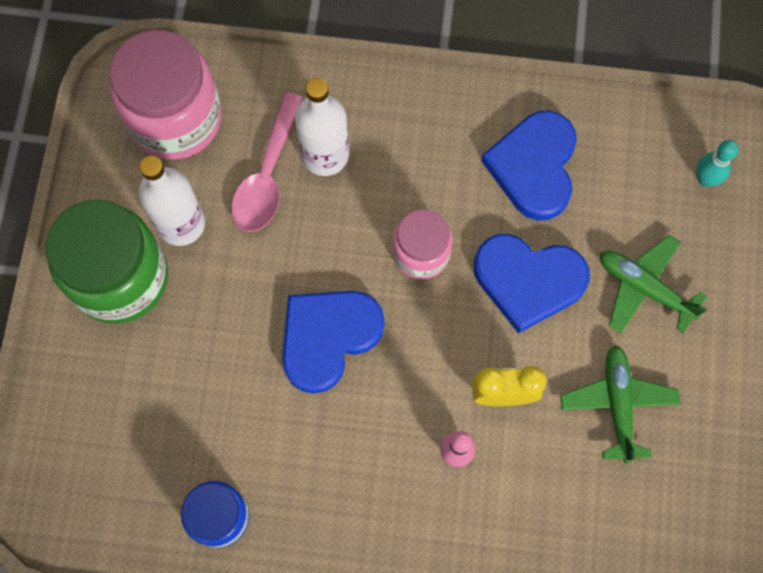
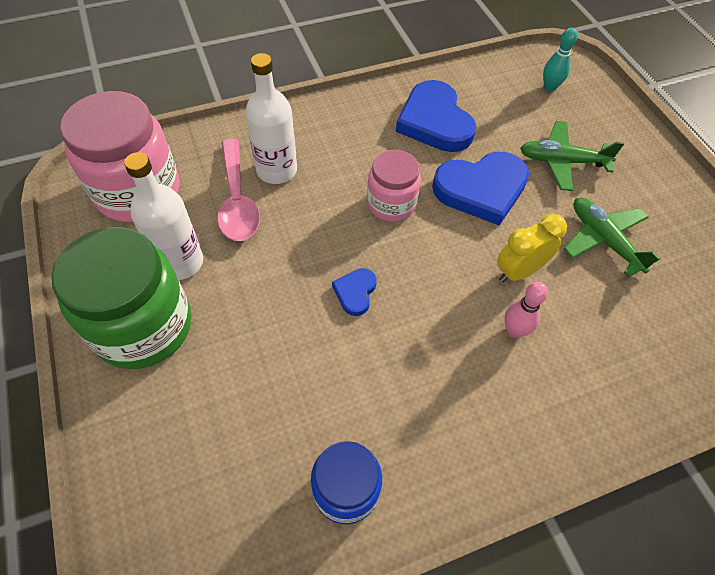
camera: 30 degrees left, 15 degrees down
blue heart [282,291,385,394] -> blue heart [332,268,377,316], size x0.47

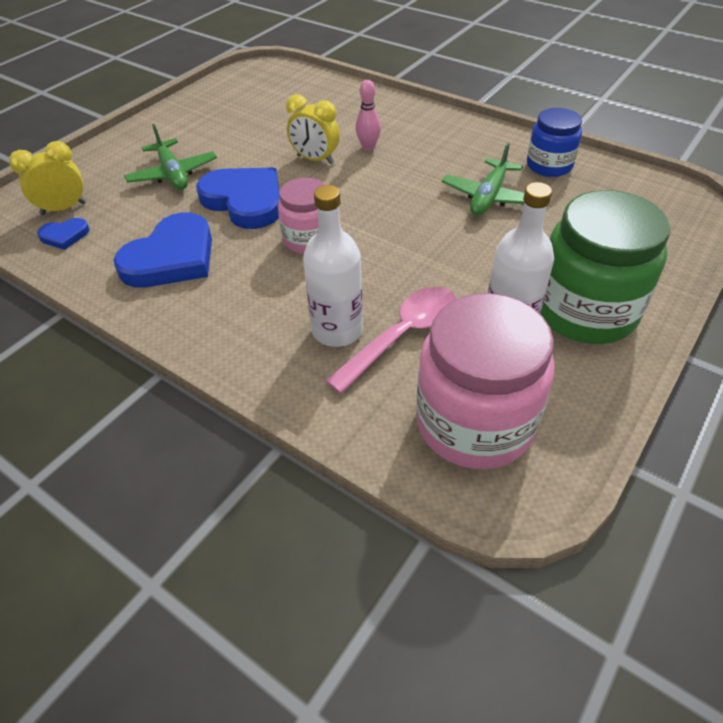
camera: 120 degrees left, 10 degrees down
blue heart [332,268,377,316] -> blue heart moved to [37,218,90,250]
turquoise bowling pin [543,28,578,92] -> yellow clock [9,141,86,215]
green plane [564,197,660,277] -> green plane moved to [442,142,524,216]

